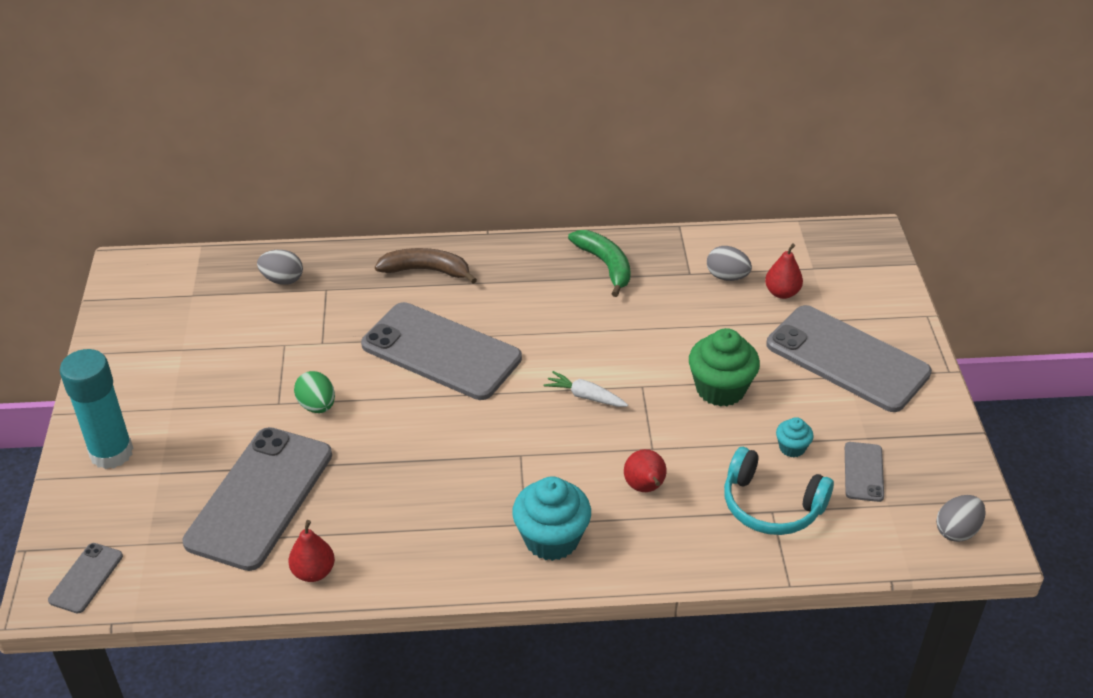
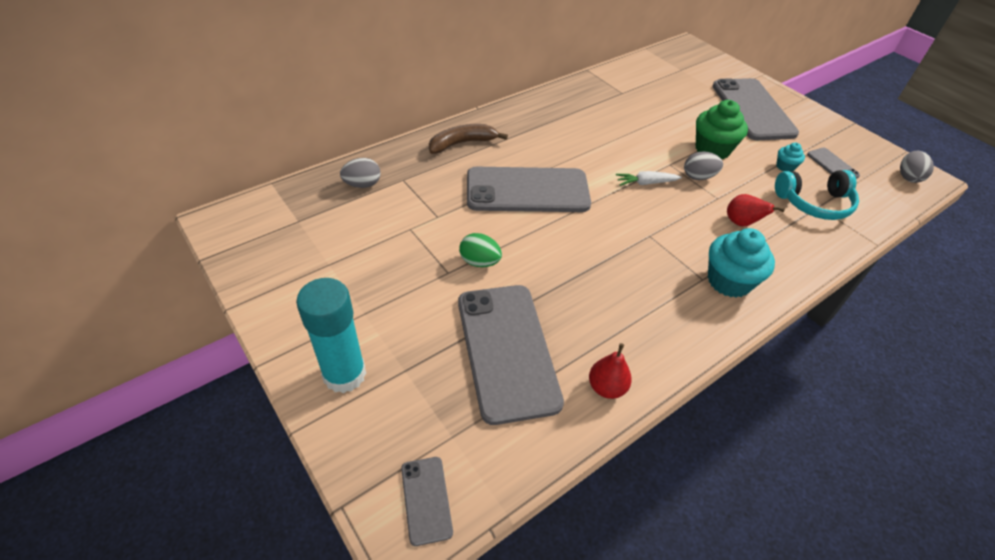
camera: 35 degrees left, 5 degrees up
green banana [568,230,631,297] -> none
grey egg [707,246,752,281] -> grey egg moved to [684,151,723,180]
red pear [765,244,803,299] -> none
grey phone [766,305,932,412] -> grey phone turned 75 degrees clockwise [712,78,799,140]

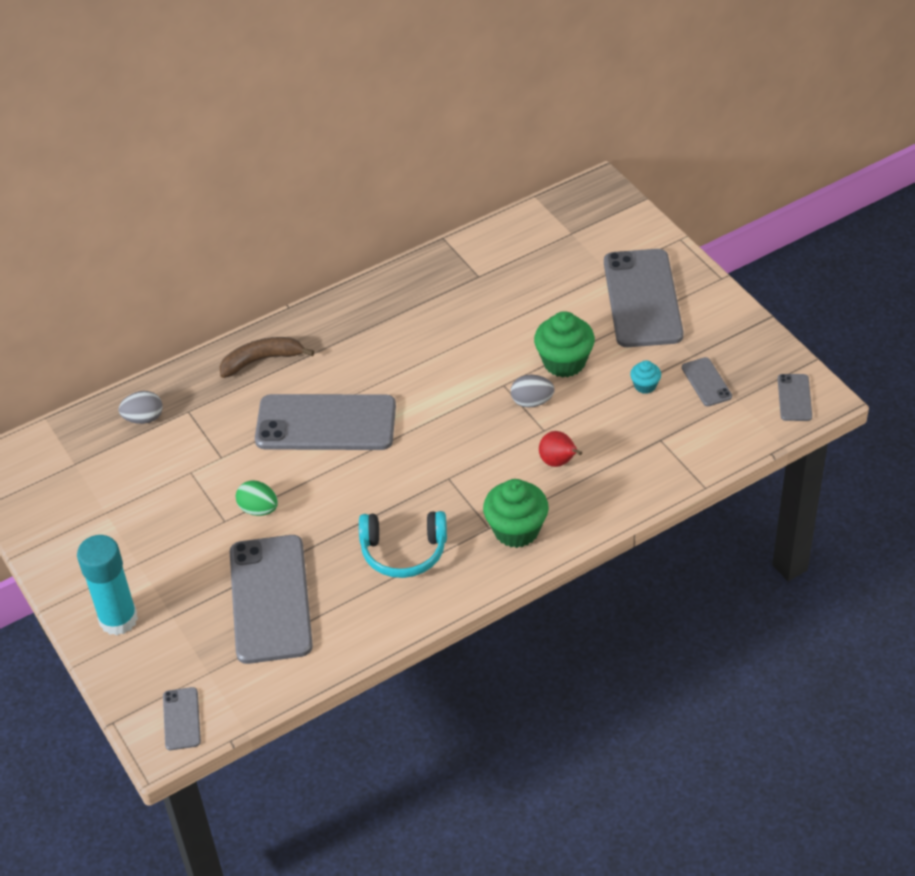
camera: 10 degrees right, 0 degrees up
red pear [589,343,632,399] -> none
white carrot [616,171,682,186] -> none
turquoise cupcake [708,228,775,298] -> green cupcake [483,479,549,548]
turquoise headphones [775,170,859,220] -> turquoise headphones moved to [359,511,447,578]
grey egg [900,151,934,183] -> grey phone [778,374,812,421]

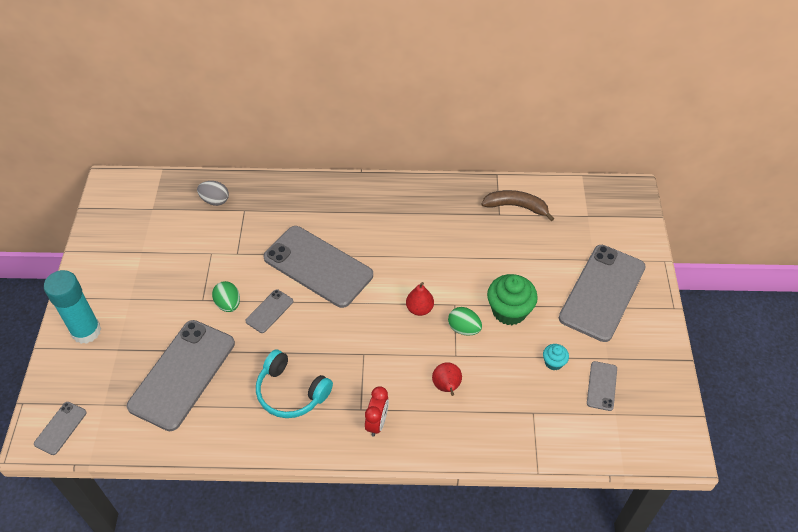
camera: 30 degrees right, 5 degrees up
brown banana [220,337,314,378] -> brown banana moved to [481,190,554,221]
green cupcake [483,479,549,548] -> red clock [365,386,389,437]
grey egg [511,375,555,408] -> green egg [448,307,482,336]
grey phone [778,374,812,421] -> grey phone moved to [245,289,293,333]
none -> red pear [406,282,434,316]

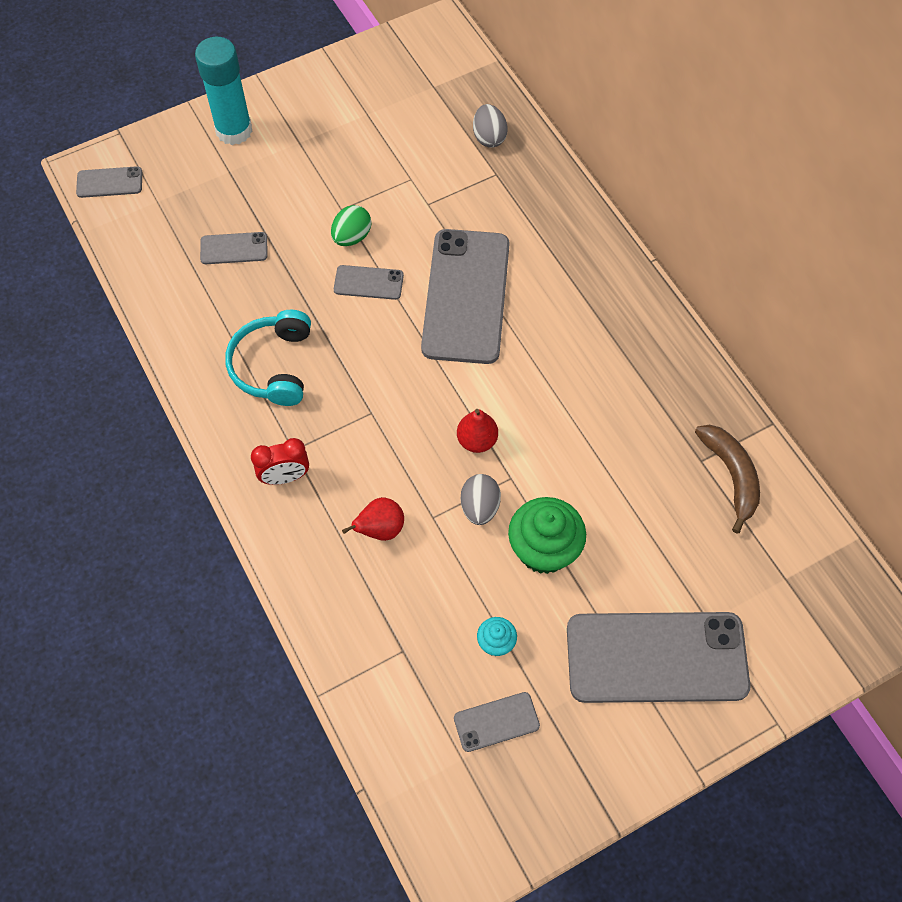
camera: 60 degrees right, 10 degrees up
grey phone [127,320,235,431] -> grey phone [200,232,267,264], size x0.45
green egg [448,307,482,336] -> grey egg [461,474,501,525]

